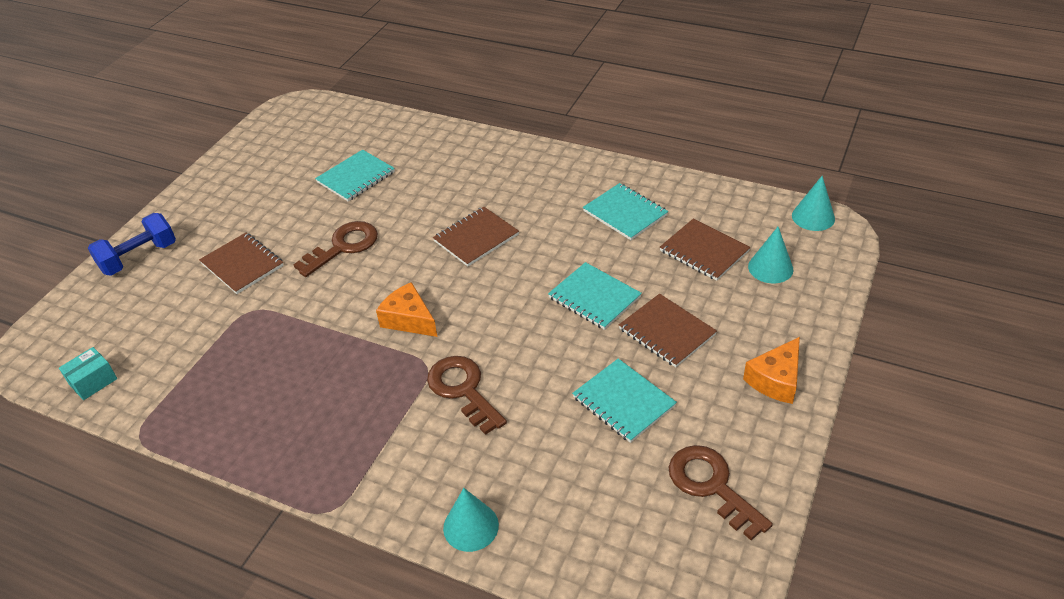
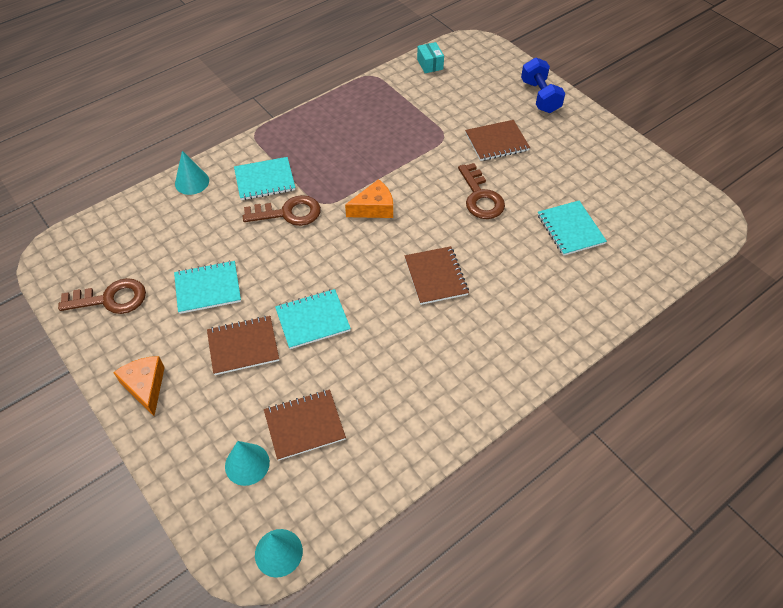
camera: 115 degrees right, 10 degrees up
turquoise notebook [583,183,668,240] -> turquoise notebook moved to [234,157,295,200]

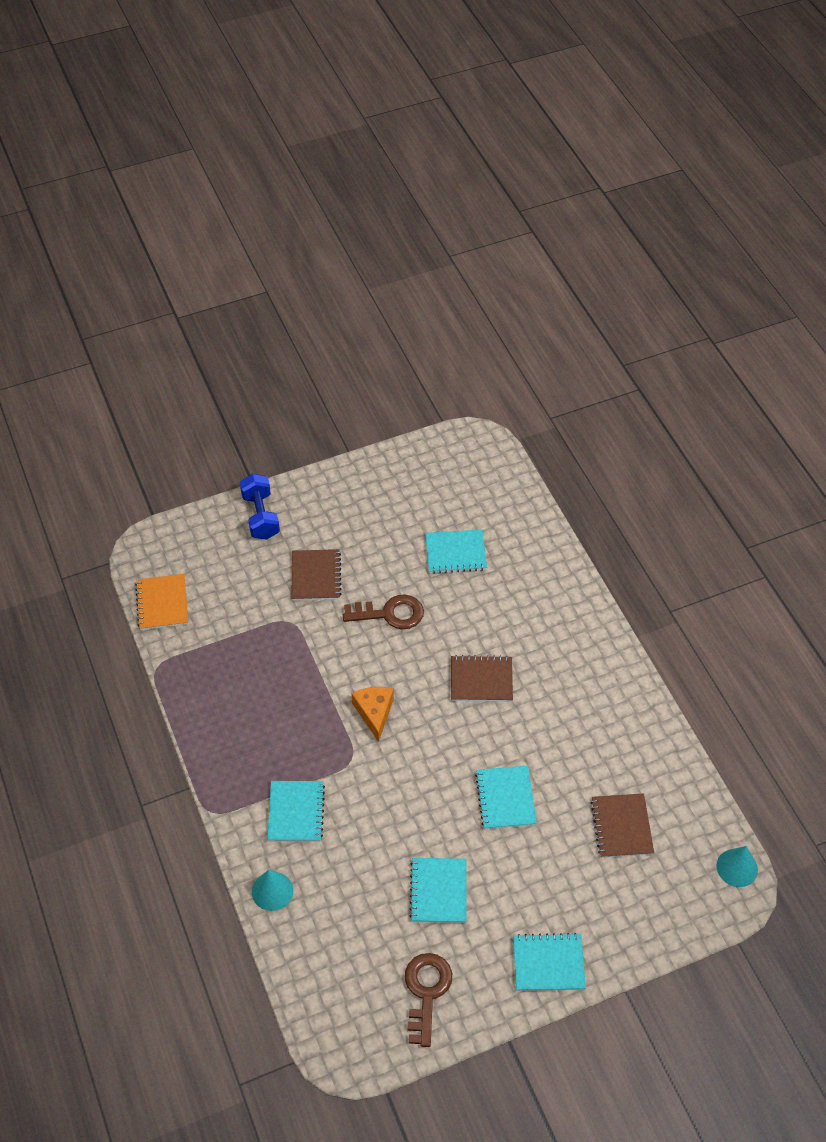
camera: 75 degrees left, 0 degrees up
orange cheese [113,356,165,416] -> turquoise notebook [513,933,586,991]
brown notebook [207,316,279,375] -> none
turquoise cone [225,441,270,486] -> none
brown key [243,195,321,226] -> none
turquoise box [417,42,444,73] -> orange notebook [135,574,188,630]
blue dumbbell [521,57,565,113] -> blue dumbbell turned 75 degrees clockwise [240,474,280,540]

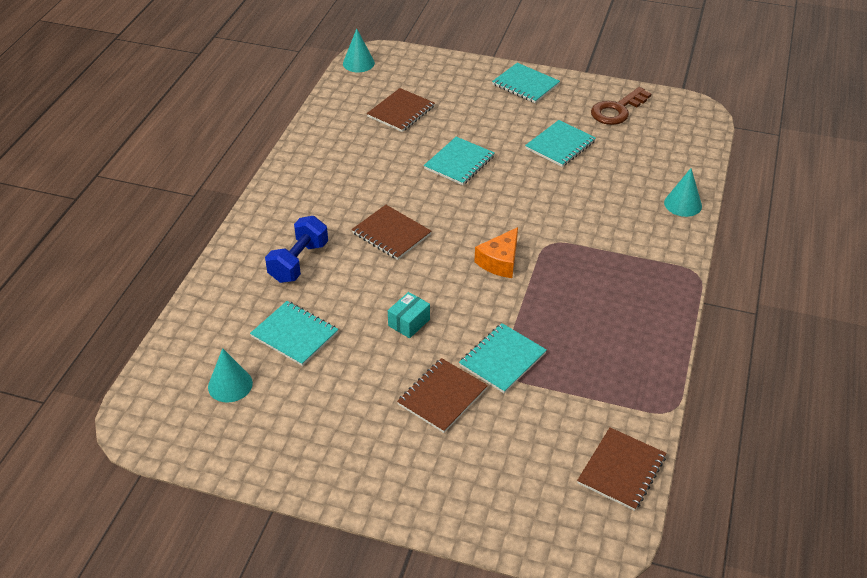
camera: 140 degrees left, 10 degrees down
orange notebook [135,574,188,630] -> brown notebook [577,427,666,511]
blue dumbbell [240,474,280,540] -> blue dumbbell moved to [265,216,328,283]
turquoise notebook [267,781,325,842] -> turquoise notebook moved to [459,323,547,393]
brown key [343,594,424,629] -> turquoise box [388,292,430,338]
none -> turquoise cone [208,348,253,402]

